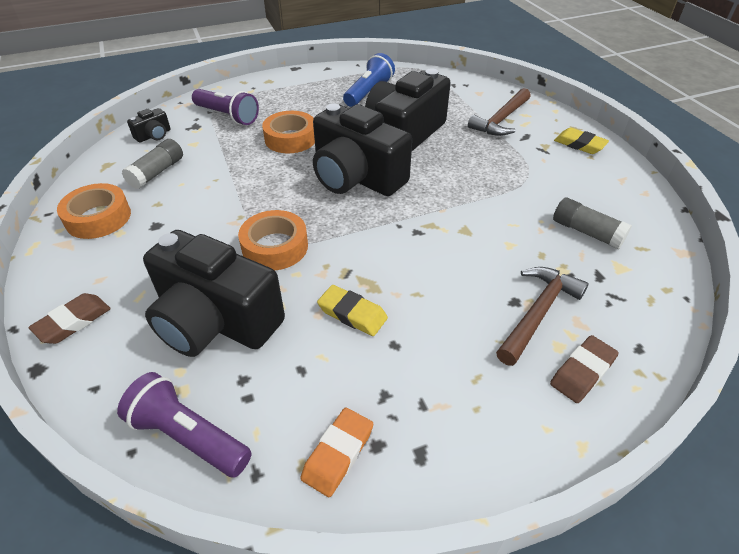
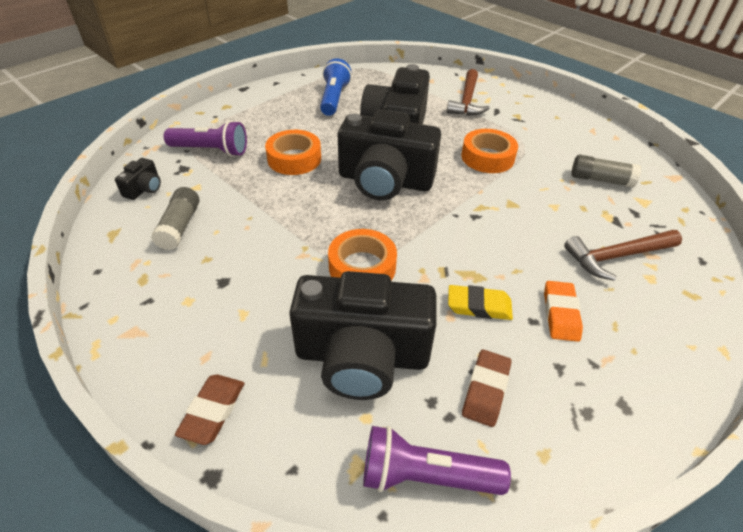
camera: 25 degrees left, 0 degrees up
orange tape [57,183,131,239] -> orange tape moved to [461,129,518,173]
orange eraser [300,407,373,497] -> orange eraser moved to [544,281,583,342]
brown hammer [496,267,589,366] -> brown hammer turned 120 degrees counterclockwise [564,230,682,281]
brown eraser [550,335,619,403] -> brown eraser moved to [462,350,511,427]
yellow eraser [554,127,609,154] -> none

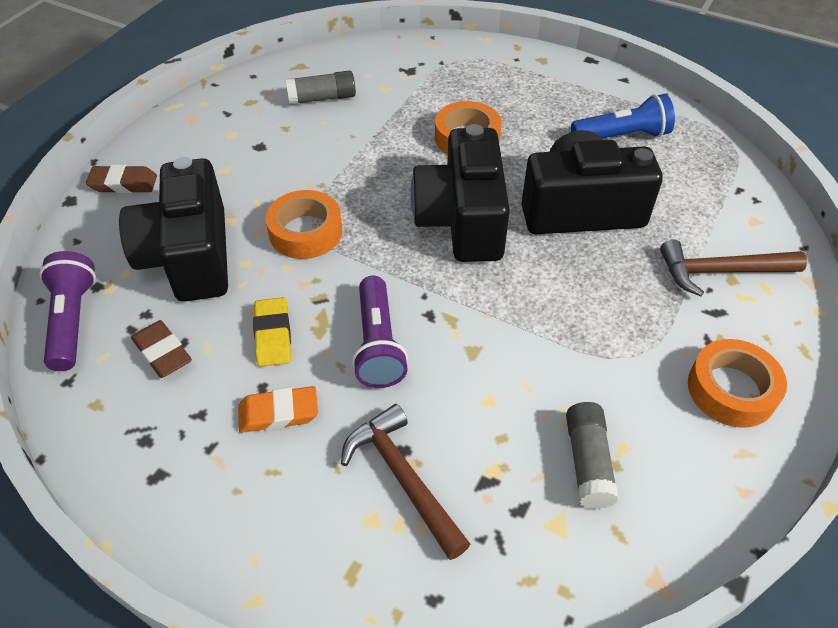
camera: 75 degrees right, 5 degrees up
black camera [115,158,161,200] -> none
purple flashlight [164,121,247,157] -> purple flashlight moved to [352,276,408,388]
orange tape [461,129,518,173] -> orange tape moved to [688,339,787,428]
brown eraser [462,350,511,427] -> brown eraser turned 45 degrees clockwise [131,320,192,378]

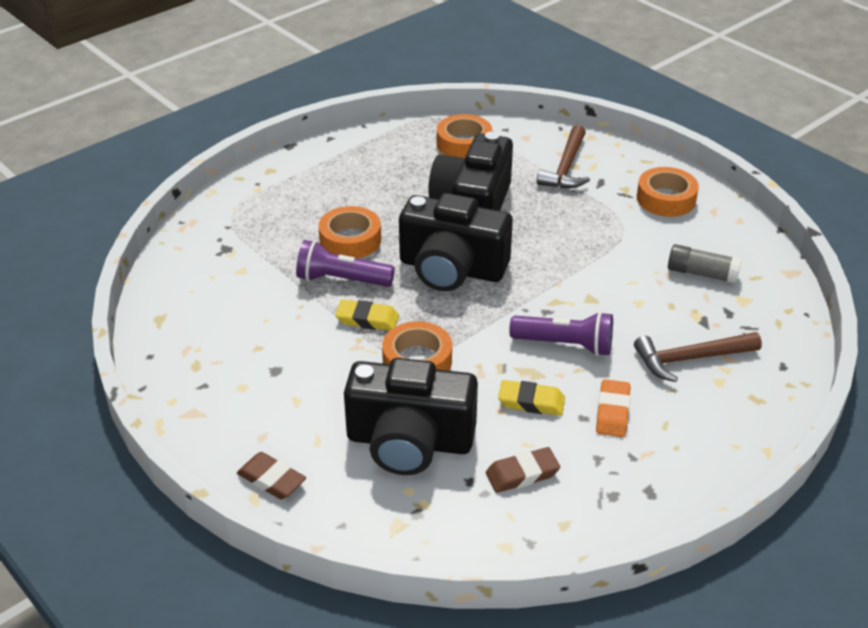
camera: 70 degrees left, 10 degrees down
purple flashlight [39,251,96,371] -> purple flashlight moved to [296,240,395,287]
brown eraser [86,165,157,193] -> brown eraser turned 75 degrees counterclockwise [237,452,306,499]
grey glue stick [285,70,356,105] -> none
blue flashlight [571,94,675,138] -> none
none -> yellow eraser [335,300,399,331]
none -> orange tape [437,114,492,158]

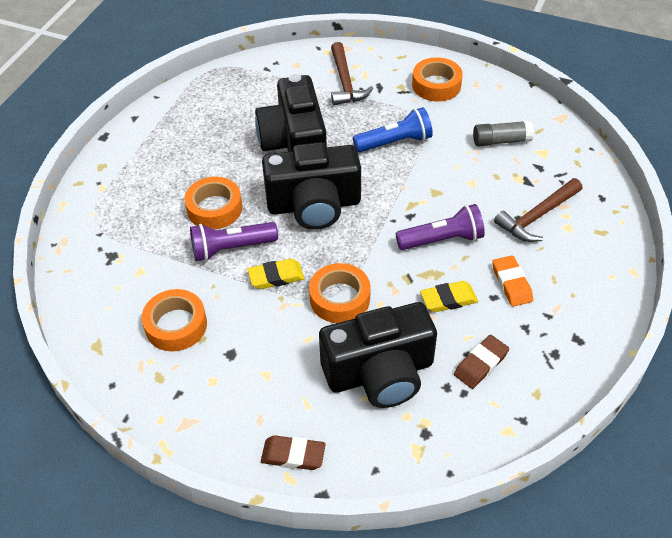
camera: 25 degrees left, 10 degrees up
orange tape [437,114,492,158] -> orange tape moved to [142,289,207,351]
none -> blue flashlight [353,107,433,152]

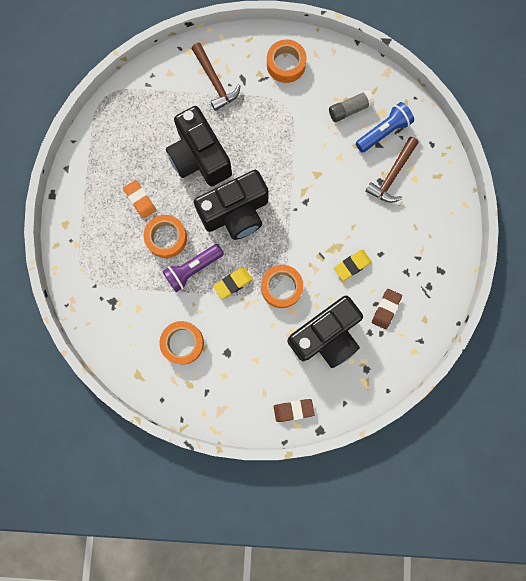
camera: 20 degrees left, 30 degrees up
blue flashlight [353,107,433,152] -> blue flashlight moved to [356,102,414,153]
purple flashlight [396,204,485,250] -> none
orange eraser [492,255,533,307] -> orange eraser moved to [123,180,156,219]

